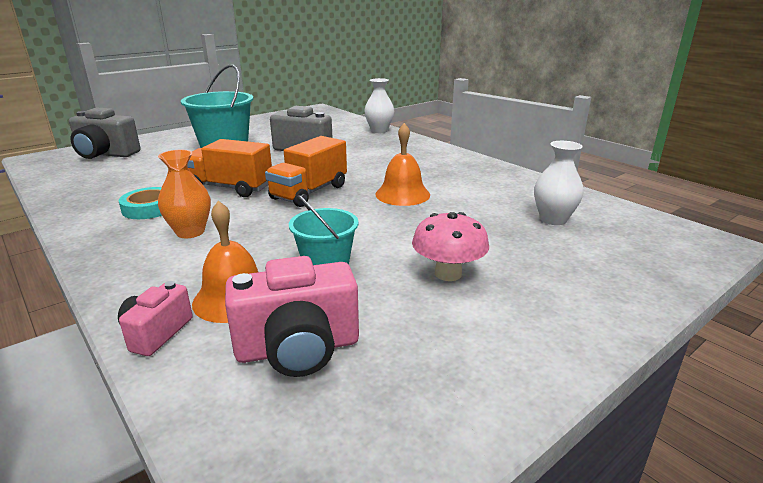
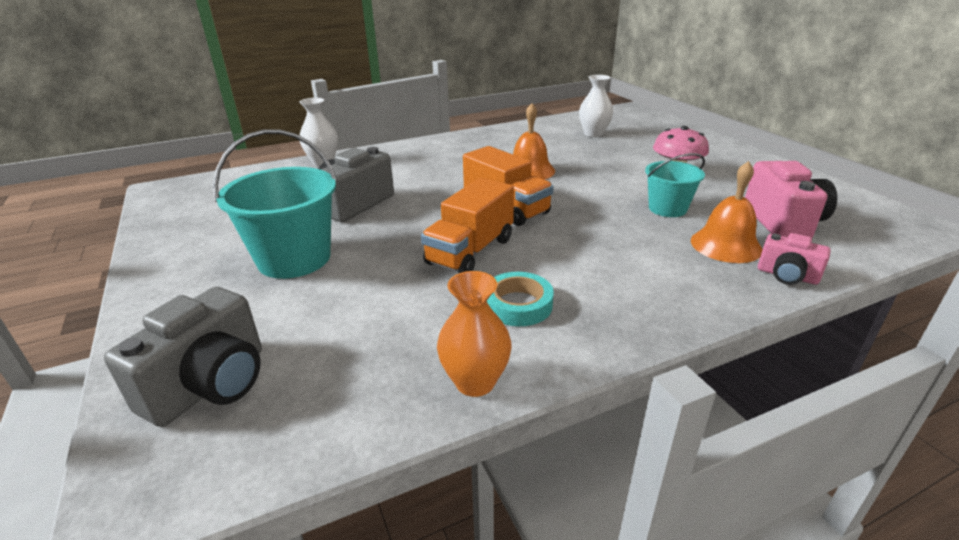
camera: 75 degrees left, 5 degrees up
orange vase [158,150,211,238] -> orange vase moved to [437,271,512,397]

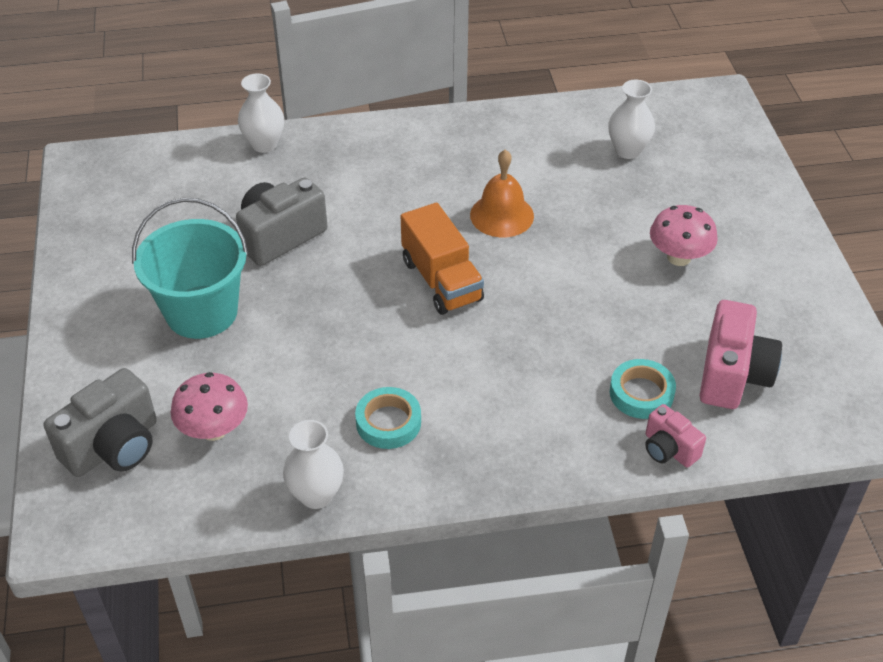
camera: 15 degrees right, 15 degrees up
orange truck [421,178,514,273] -> none
orange vase [437,271,512,397] -> white vase [283,420,344,509]
turquoise bucket [645,153,705,217] -> none
orange bell [691,161,762,263] -> turquoise tape [610,359,676,419]
none -> pink mushroom [171,372,248,441]

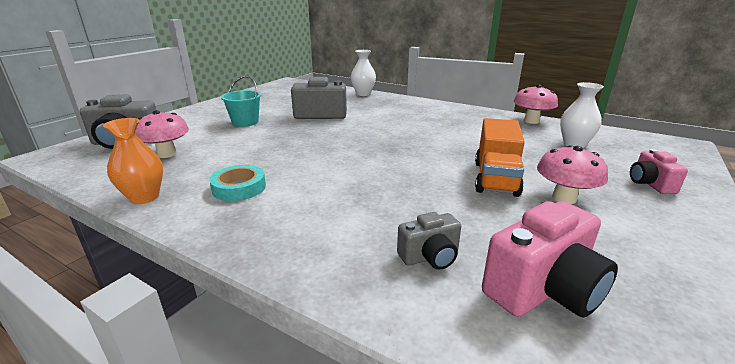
camera: 40 degrees right, 20 degrees down
turquoise bucket [132,198,248,339] -> turquoise bucket [221,76,261,127], size x0.60
white vase [283,420,344,509] -> orange vase [103,118,163,204]
orange truck [401,202,484,315] -> orange truck moved to [475,118,525,197]
orange bell [470,149,534,237] -> none
turquoise tape [610,359,676,419] -> grey camera [397,212,461,270]
pink camera [645,404,706,467] -> pink camera moved to [630,149,688,194]
none -> pink mushroom [514,85,558,124]

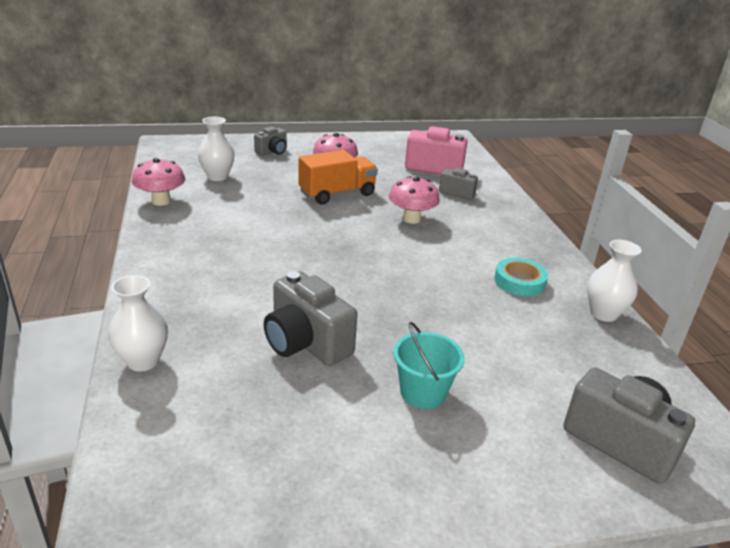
camera: 135 degrees left, 5 degrees up
orange vase [103,118,163,204] -> white vase [587,240,642,322]
pink mushroom [136,110,189,158] -> pink mushroom moved to [389,176,440,224]
pink camera [630,149,688,194] -> grey camera [254,126,287,156]

